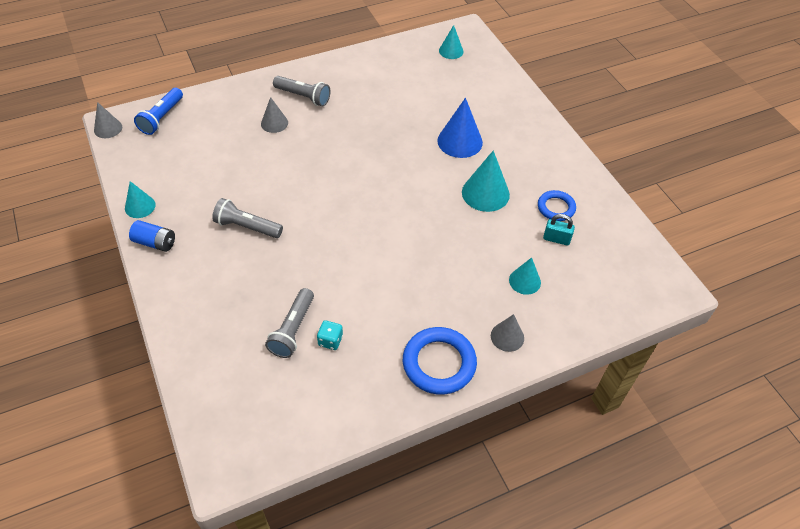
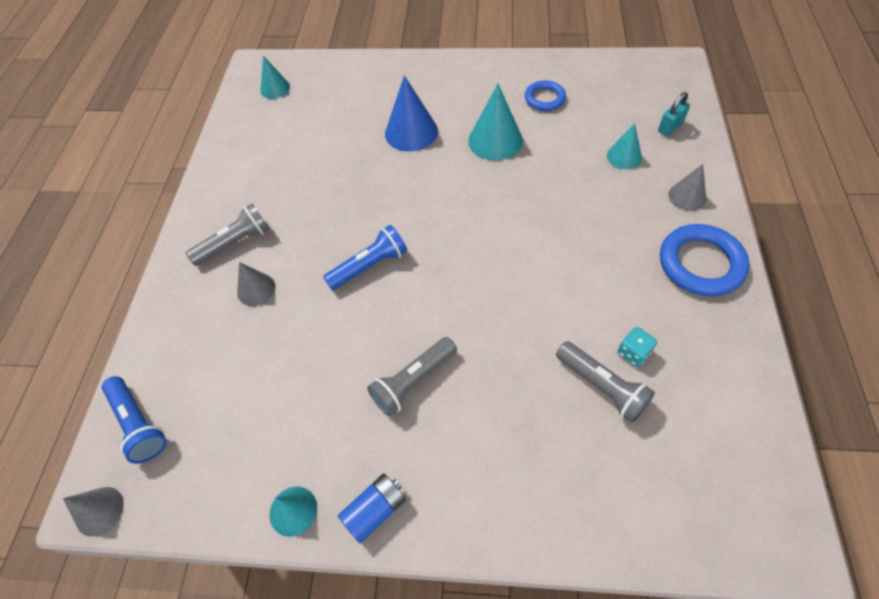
camera: 55 degrees left, 5 degrees up
turquoise padlock [543,214,575,246] -> turquoise padlock moved to [658,92,690,136]
none -> blue flashlight [323,225,407,290]

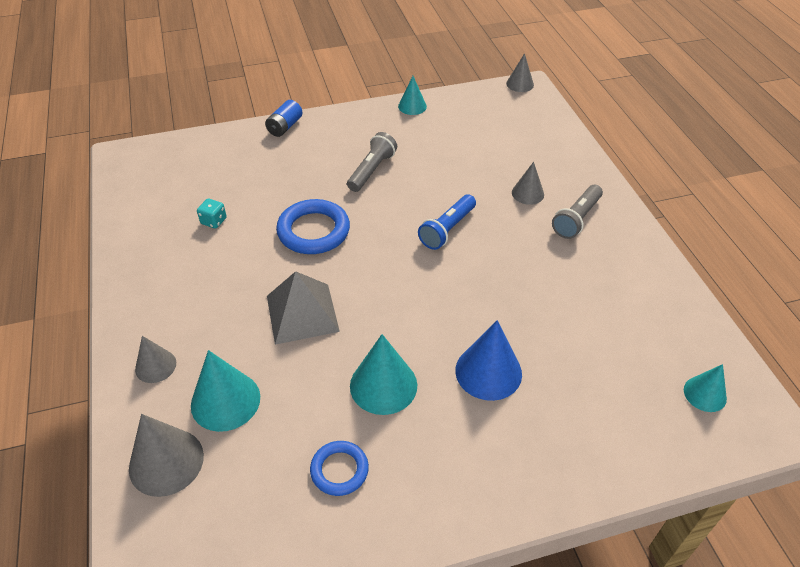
camera: 155 degrees right, 10 degrees down
blue flashlight [102,376,167,464] -> none
blue battery [338,473,406,544] -> blue battery moved to [265,100,302,137]
grey flashlight [556,341,655,423] -> none
turquoise cone [607,123,642,169] -> turquoise cone [191,350,260,432], size x1.64
turquoise padlock [658,92,690,136] -> grey cone [129,414,204,497]
blue ring [660,224,749,296] -> blue ring moved to [276,199,350,254]
none -> grey pyramid [267,271,340,345]

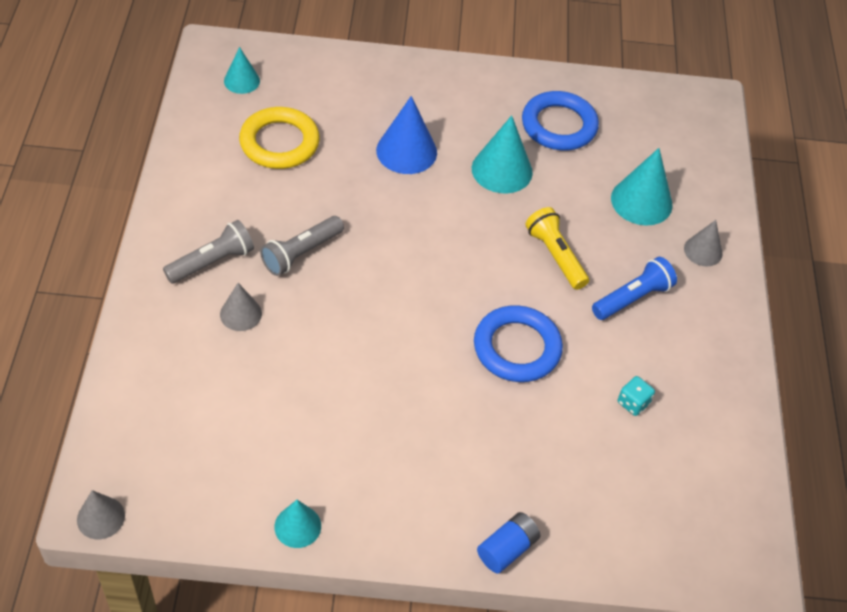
camera: 165 degrees left, 5 degrees up
grey cone [129,414,204,497] -> none
grey pyramid [267,271,340,345] -> yellow flashlight [525,207,589,290]
blue ring [310,441,369,496] -> blue ring [522,91,599,150], size x1.64
grey flashlight [347,132,397,192] -> grey flashlight moved to [260,216,344,276]
blue flashlight [418,194,476,250] -> blue flashlight moved to [592,257,677,320]
none -> yellow ring [239,107,320,169]

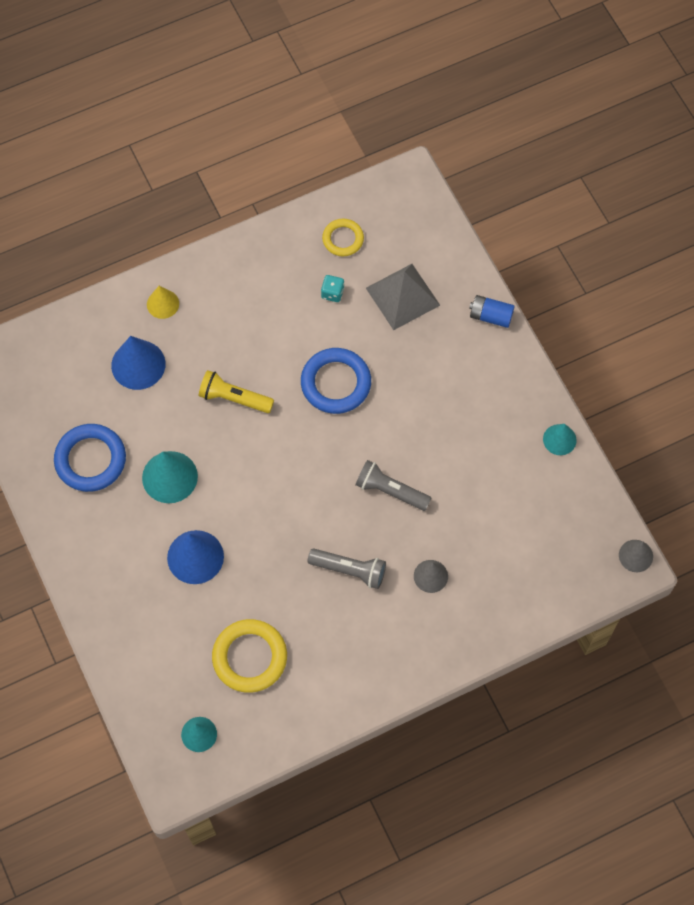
camera: 115 degrees left, 15 degrees up
grey flashlight [163,220,254,284] -> grey flashlight moved to [355,460,432,511]
yellow flashlight [525,207,589,290] -> yellow flashlight turned 75 degrees clockwise [199,370,274,413]
blue flashlight [592,257,677,320] -> none
turquoise cone [611,148,672,226] -> blue cone [111,336,166,390]
grey cone [684,220,722,266] -> yellow cone [147,286,179,319]
none -> yellow ring [322,219,364,256]
none -> grey pyramid [366,264,440,330]

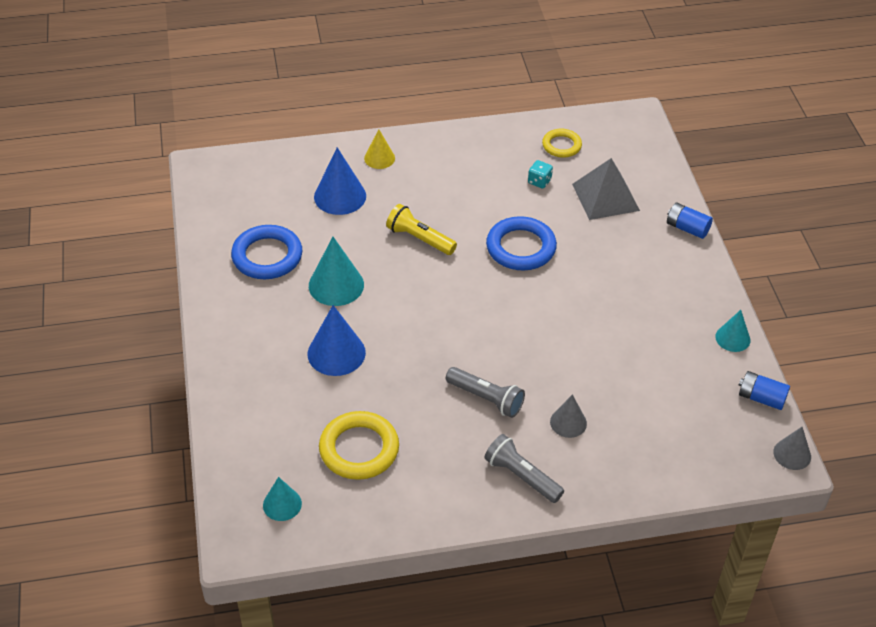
camera: 15 degrees right, 20 degrees down
grey flashlight [355,460,432,511] -> grey flashlight moved to [484,434,564,503]
none -> blue battery [739,371,790,410]

